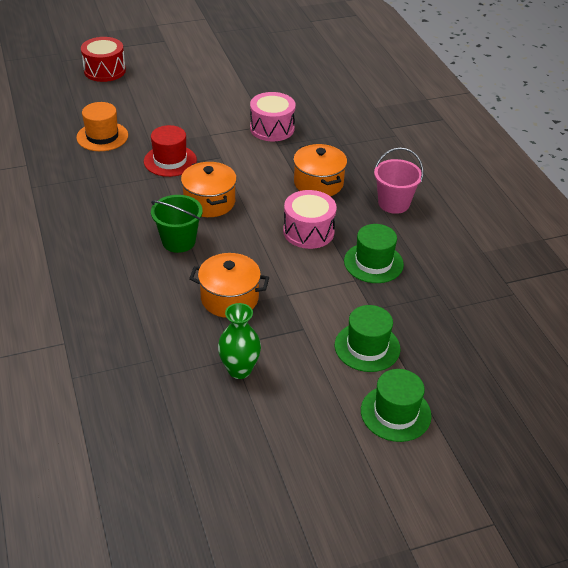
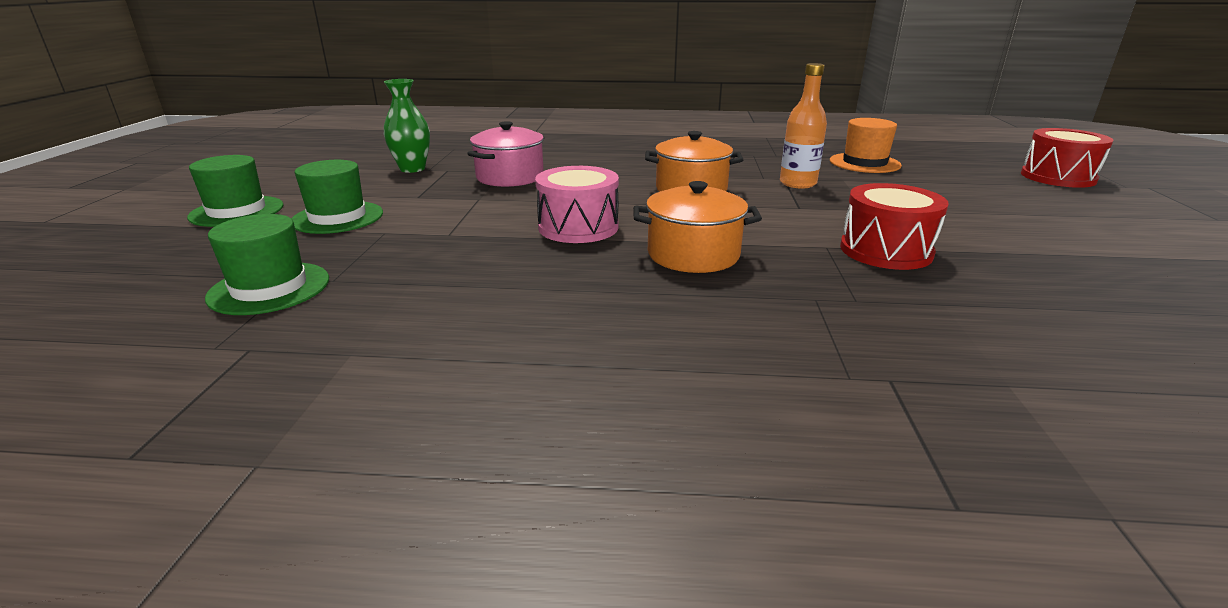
camera: 115 degrees right, 15 degrees down
red hat [144,125,197,177] -> orange bottle [780,63,827,188]
green bucket [151,195,203,253] -> none
orange pot [189,253,269,318] -> pink pot [467,121,544,187]
pink drum [250,92,296,141] -> red drum [840,183,949,270]
green hat [344,224,404,283] -> green hat moved to [205,214,329,315]
pink bucket [374,148,424,214] -> none

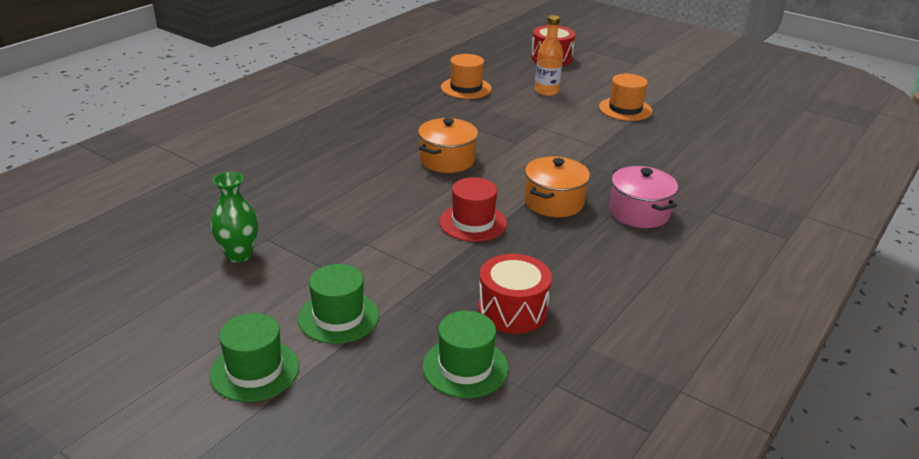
camera: 60 degrees left, 5 degrees up
pink pot [467,121,544,187] -> pink pot moved to [609,166,678,228]
pink drum [535,166,619,243] -> red hat [439,177,507,242]
orange bottle [780,63,827,188] -> orange bottle moved to [534,15,563,96]
red drum [840,183,949,270] -> red drum moved to [478,254,552,333]
none -> orange hat [599,74,652,121]

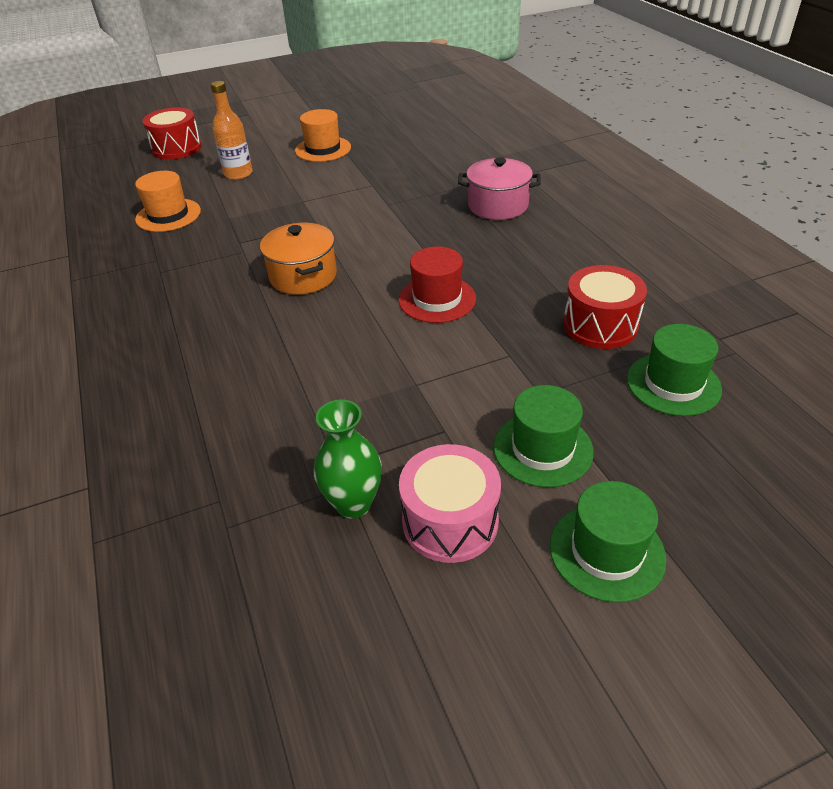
camera: 55 degrees left, 10 degrees up
orange pot [525,156,590,217] -> none
none -> pink drum [399,444,501,563]

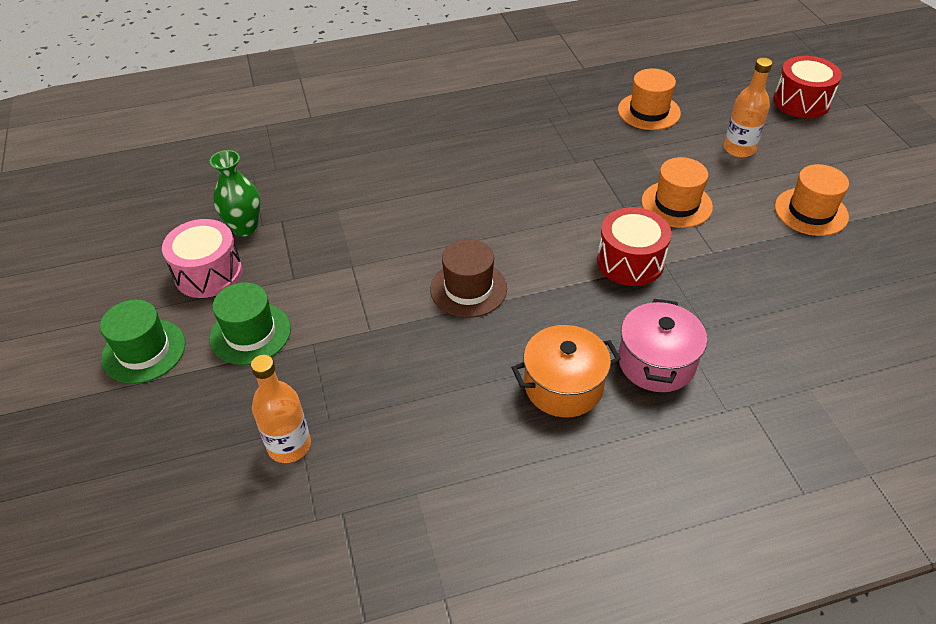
camera: 95 degrees right, 5 degrees up
orange pot [260,223,337,295] -> orange pot moved to [512,325,621,418]
red hat [399,246,476,323] -> brown hat [430,239,507,318]
red drum [563,265,647,349] -> red drum moved to [597,207,671,286]
green hat [627,324,722,416] -> orange bottle [251,355,311,463]
none -> orange hat [641,157,713,228]

